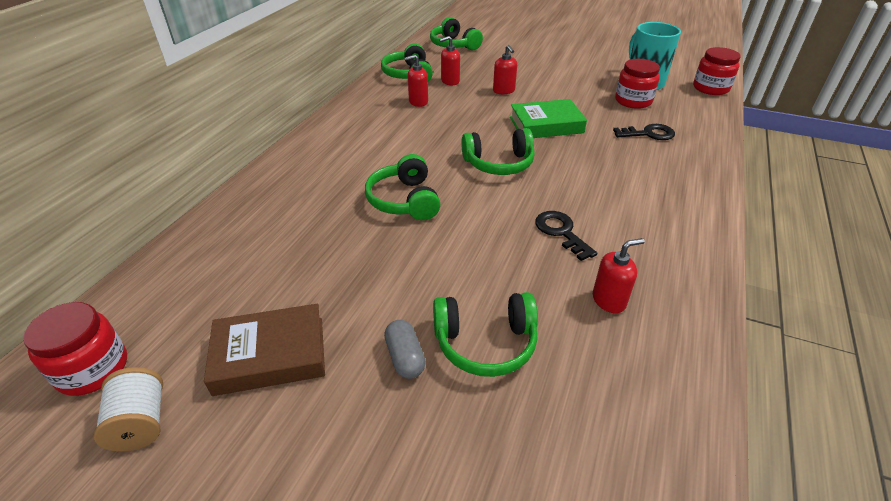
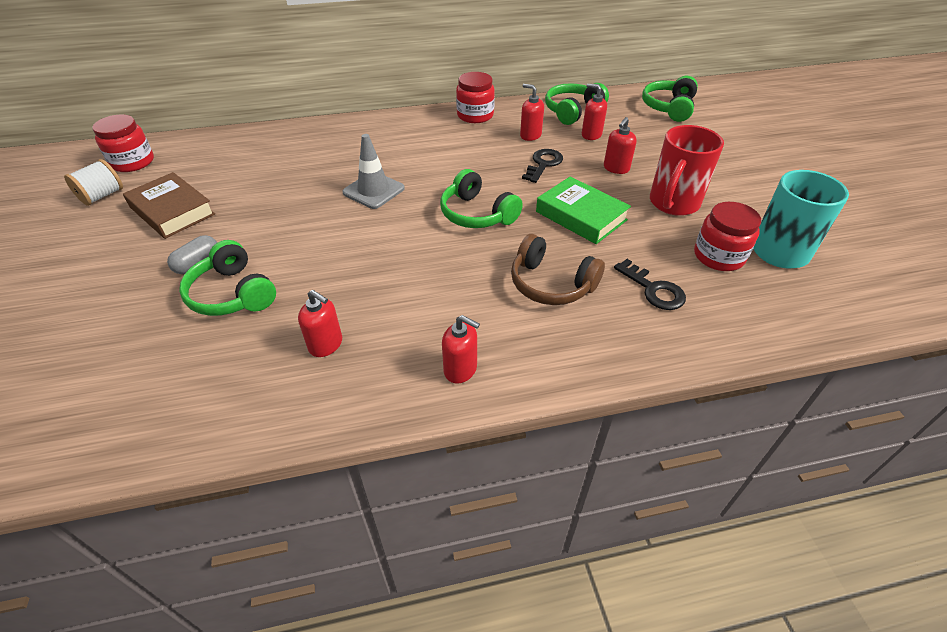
camera: 55 degrees right, 5 degrees up
green headphones [365,154,440,220] -> grey traffic cone [342,134,405,209]
black key [535,211,597,261] -> black key moved to [522,149,563,183]
red jar [693,47,741,95] -> red jar moved to [456,72,495,123]
none -> red soap dispenser [442,315,480,383]
none -> brown headphones [511,234,605,305]
none -> red mug [650,125,724,216]

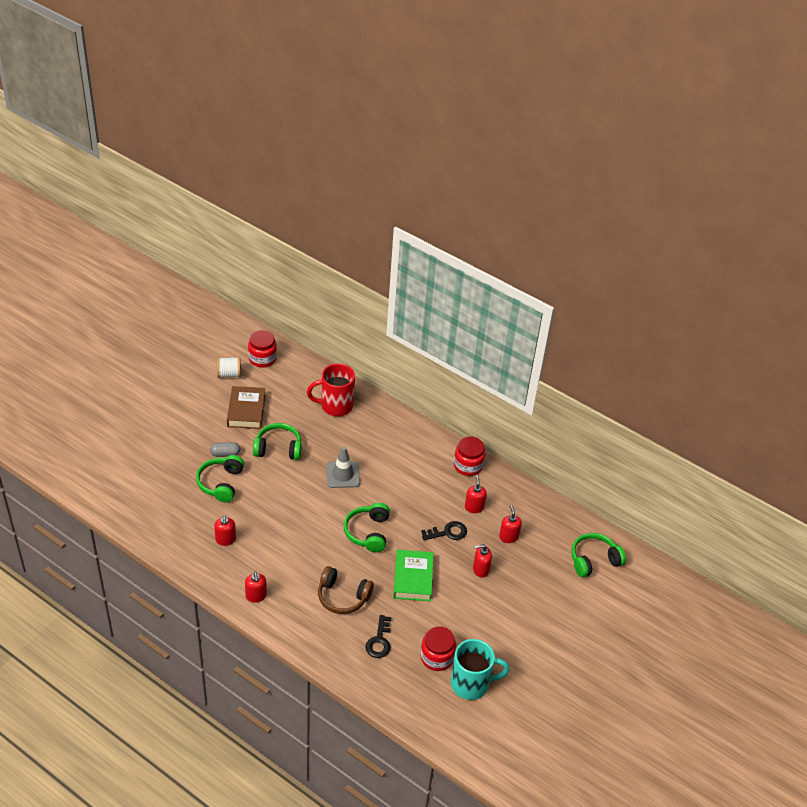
camera: 45 degrees right, 0 degrees up
brown headphones [511,234,605,305] -> brown headphones turned 60 degrees counterclockwise [318,566,374,614]
green headphones [545,83,609,125] -> green headphones moved to [253,423,302,460]
red mug [650,125,724,216] -> red mug moved to [307,363,355,416]

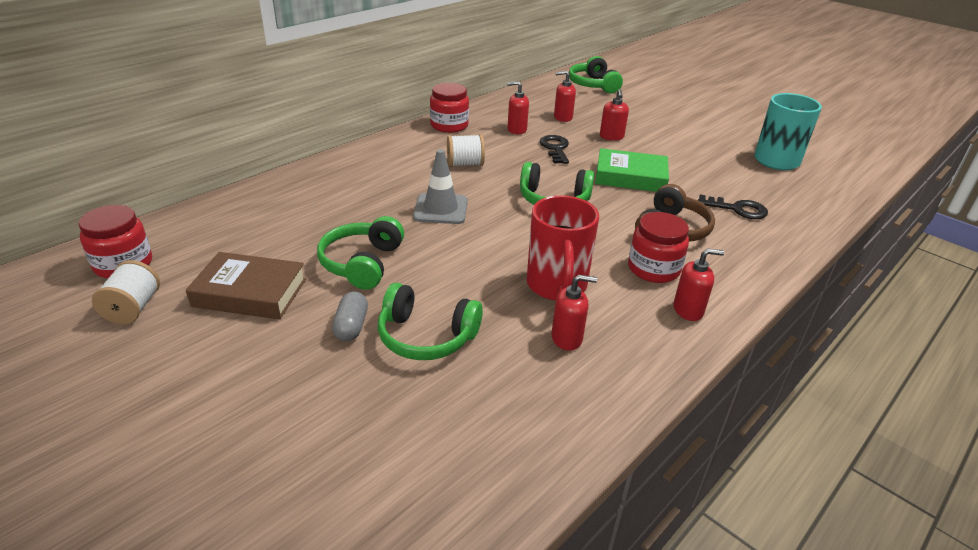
camera: 80 degrees left, 10 degrees down
red mug [307,363,355,416] -> red mug moved to [527,195,599,301]
red jar [421,626,456,671] -> red jar moved to [628,212,689,283]
none -> white spool [447,134,485,167]

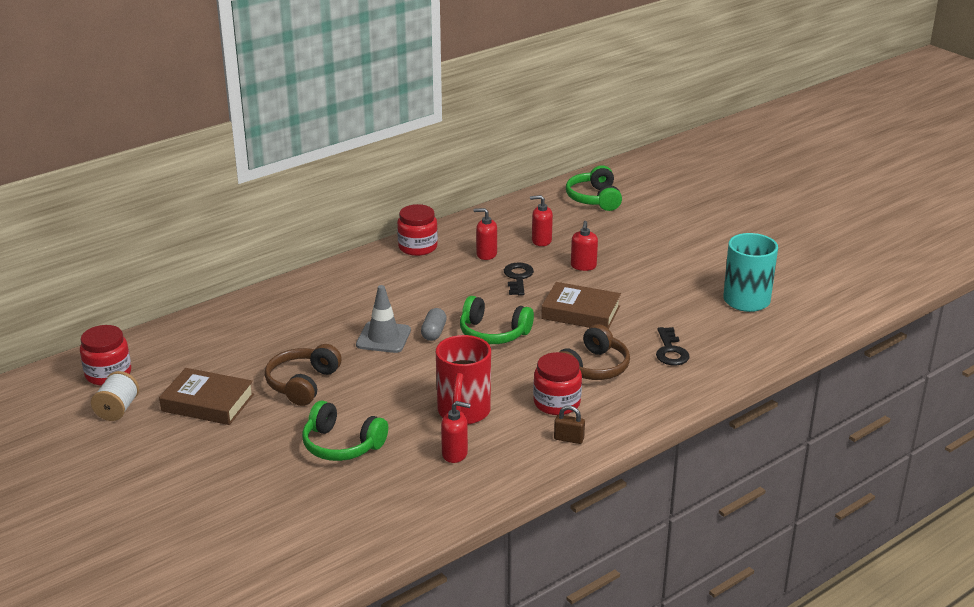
camera: 10 degrees right, 5 degrees down
green headphones [317,216,404,290] -> brown headphones [265,344,342,406]
grey capsule [332,291,368,341] -> grey capsule moved to [421,308,447,341]
white spool [447,134,485,167] -> none
green book [595,148,669,192] -> brown book [541,282,621,329]
red soap dispenser [673,248,725,321] -> brown padlock [554,405,585,444]
black key [698,194,768,219] -> black key turned 60 degrees clockwise [656,327,690,366]

